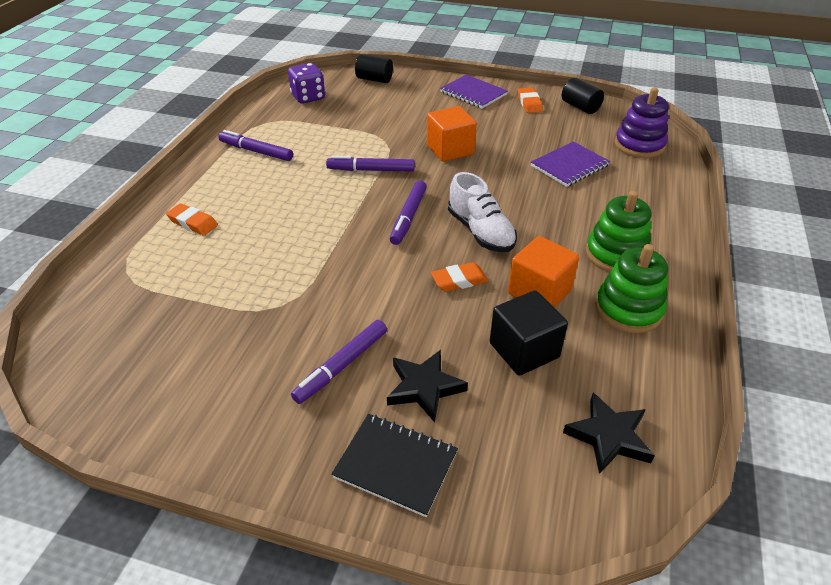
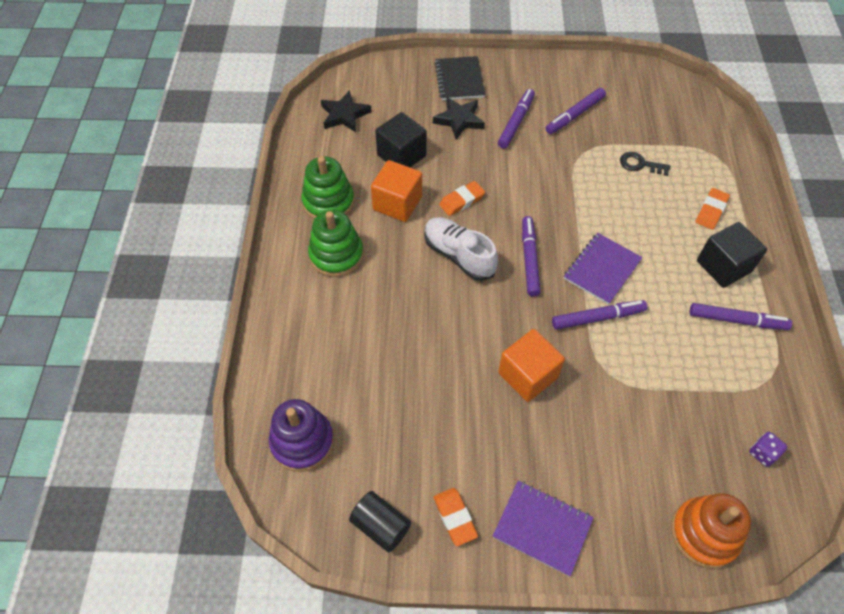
camera: 165 degrees right, 15 degrees up
orange eraser [166,203,218,236] -> orange eraser turned 75 degrees counterclockwise [696,188,730,230]
purple dice [288,63,325,104] -> purple dice [749,432,787,467], size x0.57
black notebook [331,414,458,517] -> black notebook turned 75 degrees clockwise [434,56,485,100]
black cylinder [355,54,393,83] -> orange stacking toy [671,493,751,569]
purple notebook [531,141,610,187] -> purple notebook moved to [564,233,643,305]
none -> purple marker [546,88,606,134]
none -> black key [620,152,670,176]
none -> black cube [697,222,767,288]

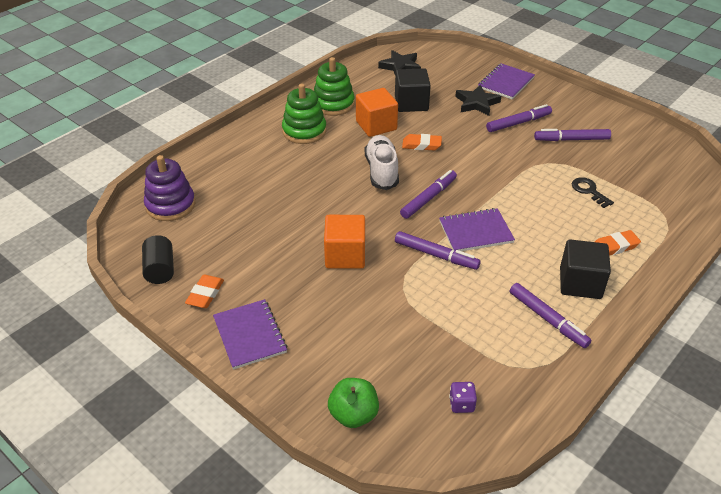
camera: 40 degrees right, 15 degrees down
black notebook [434,56,485,100] -> purple notebook [478,63,535,99]
orange stacking toy [671,493,751,569] -> green apple [328,378,379,428]

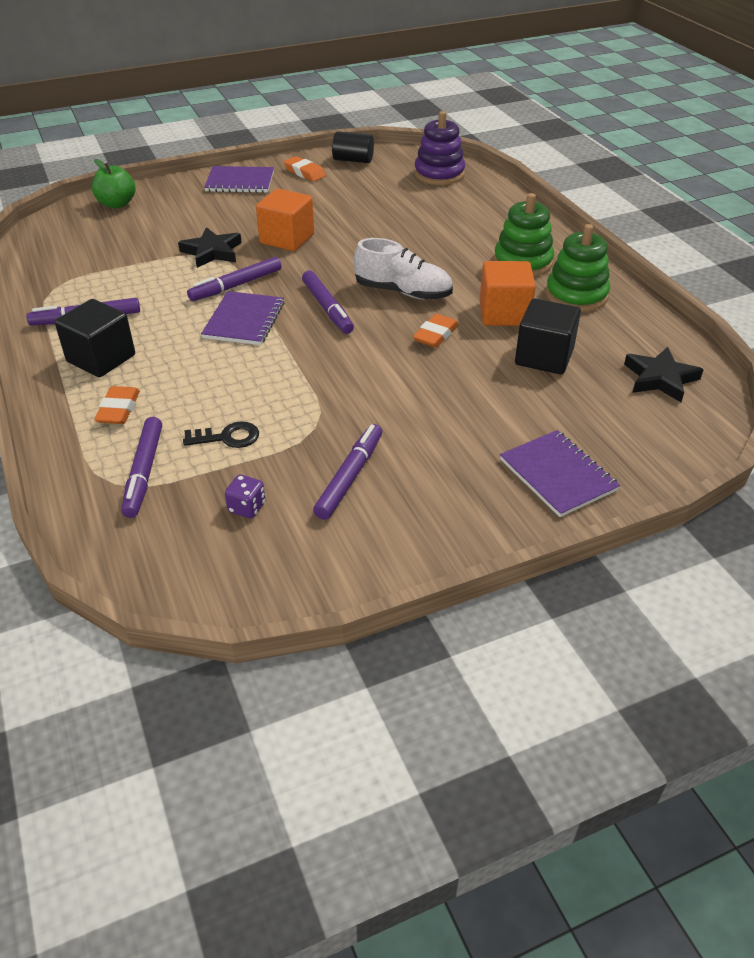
camera: 115 degrees right, 0 degrees up
purple dice [449,382,477,413] -> purple dice moved to [225,475,265,518]
black star [455,85,501,116] -> black star moved to [178,227,241,268]
purple marker [486,104,552,132] -> purple marker moved to [121,417,162,518]

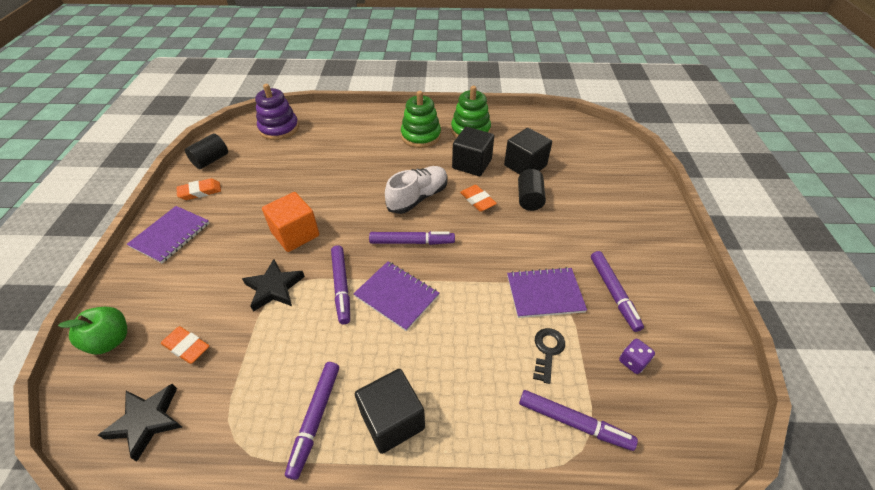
camera: 65 degrees left, 5 degrees up
orange eraser [94,386,140,424] -> orange eraser moved to [161,326,209,364]
purple marker [313,424,382,520] -> purple marker turned 150 degrees counterclockwise [591,251,644,332]
orange cube [480,261,536,326] -> black cube [452,127,494,176]
purple notebook [500,430,620,517] -> purple notebook moved to [507,267,587,318]
black star [624,347,704,402] -> black star moved to [98,384,182,461]
none -> black cylinder [518,169,546,211]

